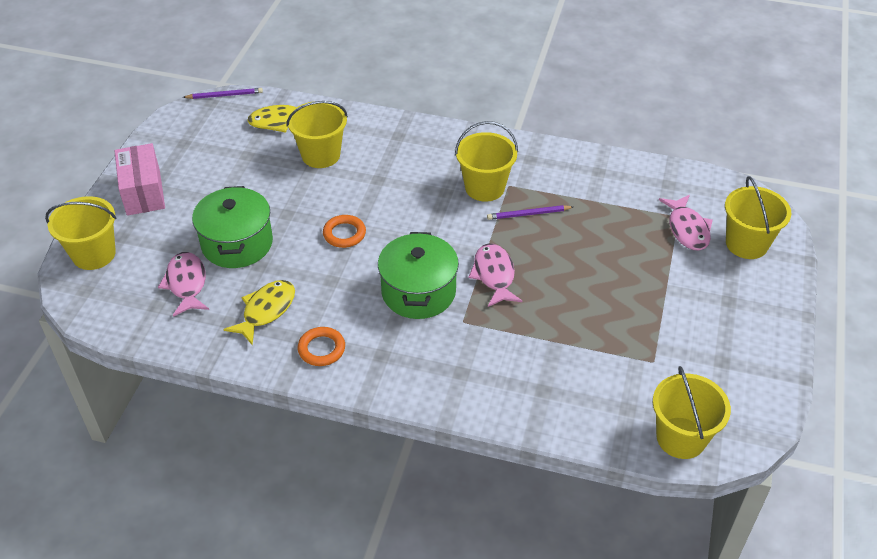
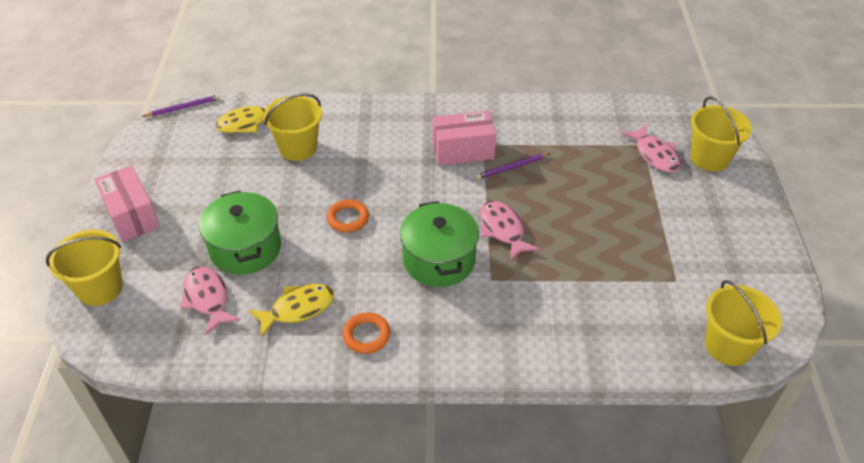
camera: 15 degrees left, 0 degrees up
yellow fish [224,280,295,346] -> yellow fish turned 45 degrees clockwise [248,284,334,338]
yellow bucket [455,121,518,202] -> pink box [433,111,496,166]

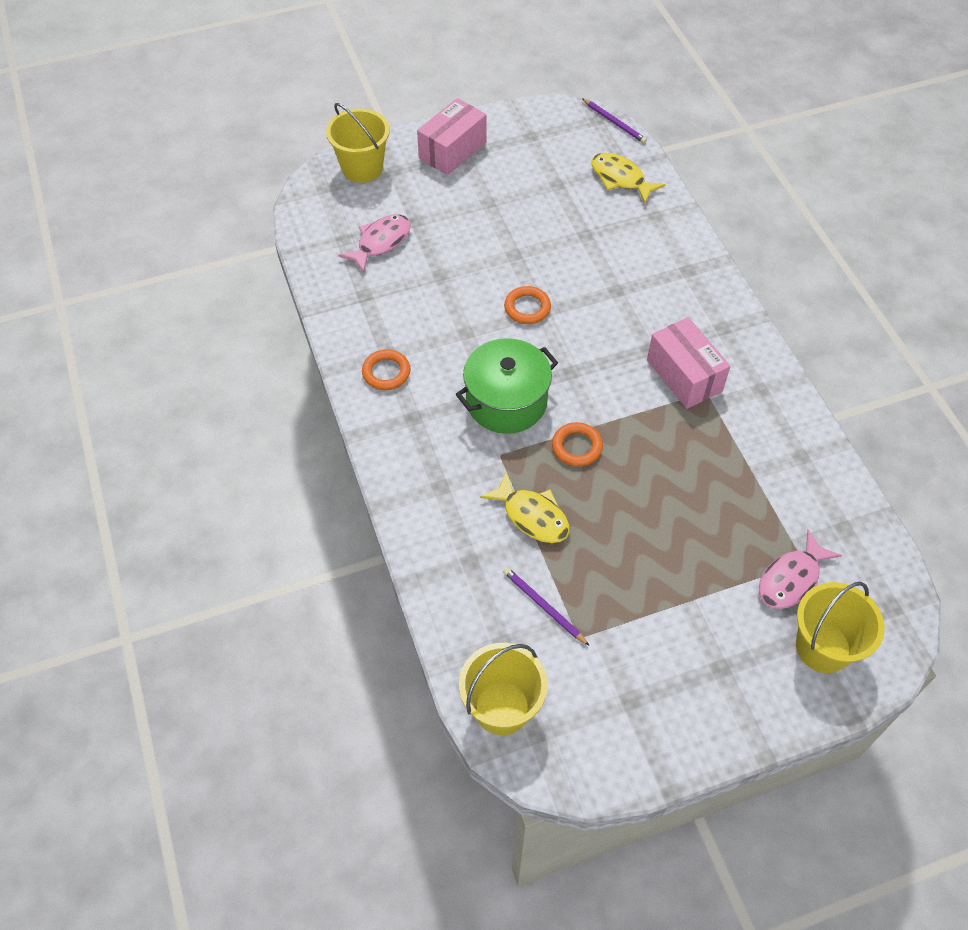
camera: 70 degrees right, 10 degrees up
green pot [199,191,281,275] -> none
yellow fish [248,284,334,338] -> yellow fish moved to [480,471,570,543]
yellow bucket [263,94,322,161] -> none
purple pencil [476,153,551,179] -> purple pencil moved to [503,567,590,646]
pink fish [480,201,540,261] -> orange ring [552,422,603,467]

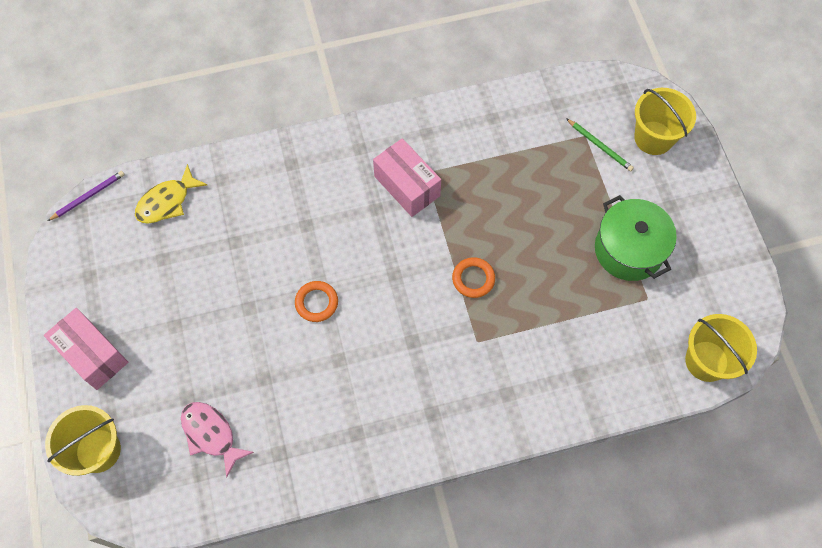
camera: 85 degrees left, 10 degrees up
orange ring [362,349,411,390] -> none
green pot [456,338,558,434] -> green pot moved to [595,195,677,281]
yellow fish [480,471,570,543] -> none
purple pencil [503,567,590,646] -> none
pink box [647,317,731,409] -> pink box turned 75 degrees clockwise [373,138,441,217]
pink fish [759,530,842,609] -> green pencil [566,118,634,171]

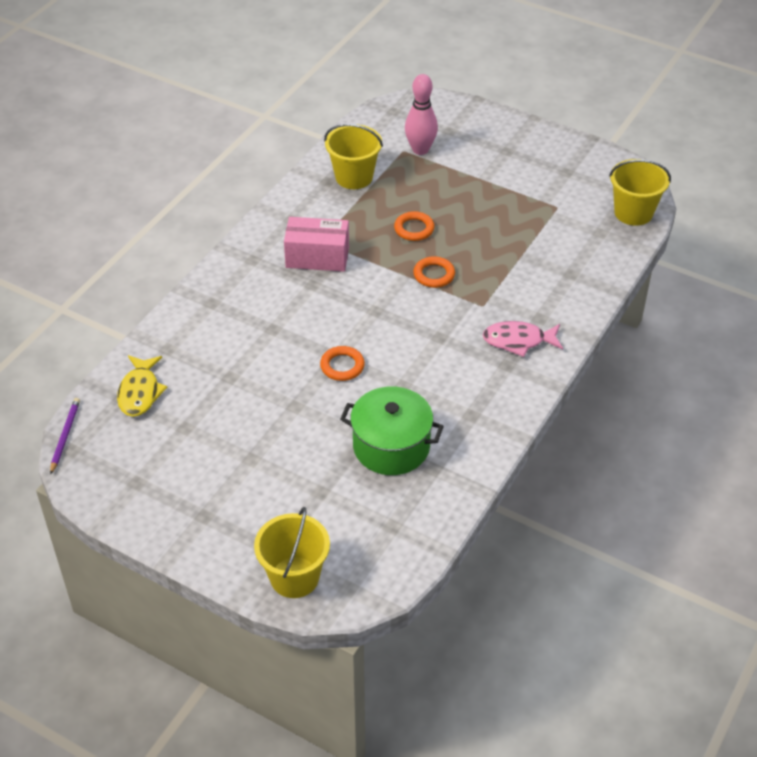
camera: 45 degrees left, 20 degrees down
pink box [44,308,128,390] -> none
pink fish [181,402,254,478] -> pink fish moved to [483,321,563,357]
green pencil [566,118,634,171] -> pink bowling pin [405,74,438,155]
green pot [595,195,677,281] -> green pot moved to [340,387,444,475]
yellow bucket [634,88,696,155] -> yellow bucket moved to [324,124,383,189]
none -> orange ring [394,211,435,241]

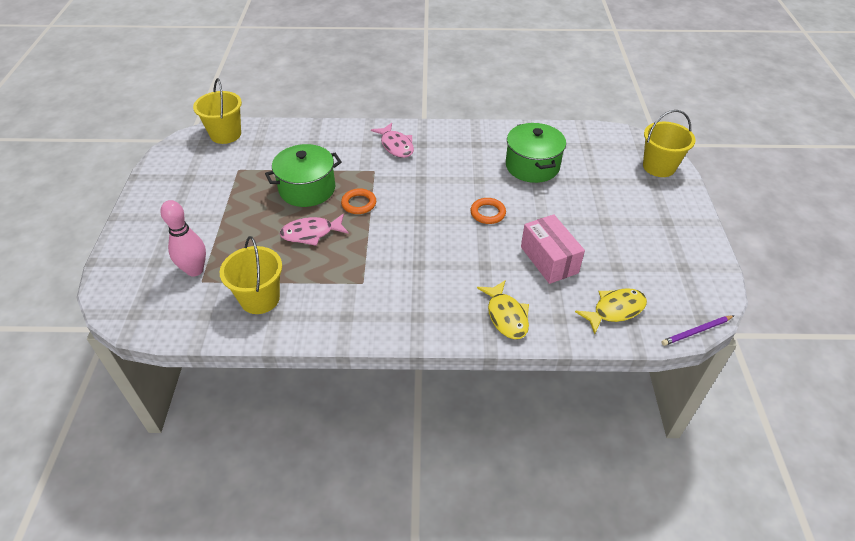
camera: 120 degrees left, 0 degrees up
pink box [284,217,349,272] -> pink box moved to [521,214,585,284]
orange ring [394,211,435,241] -> pink fish [280,214,349,246]
none -> green pot [265,144,342,207]
none -> yellow fish [477,280,529,339]

